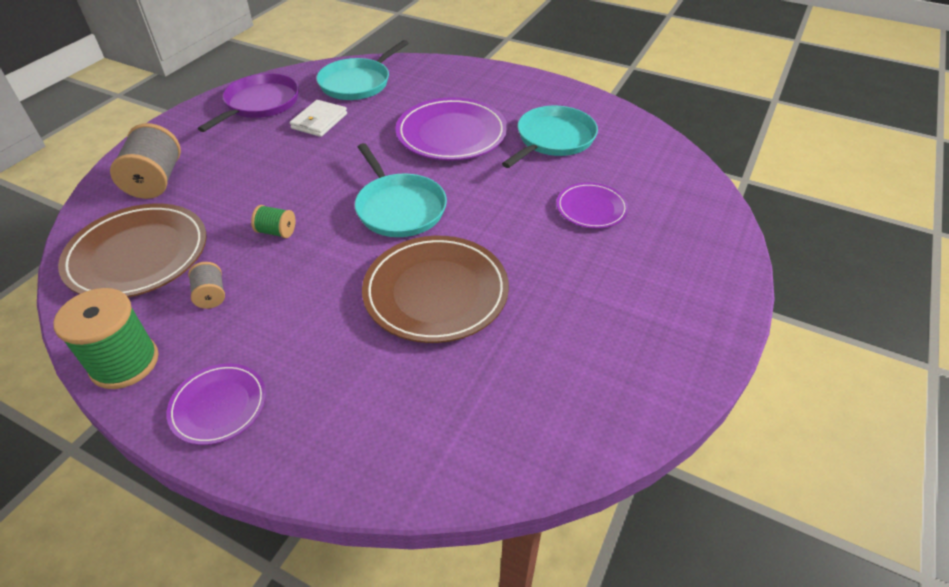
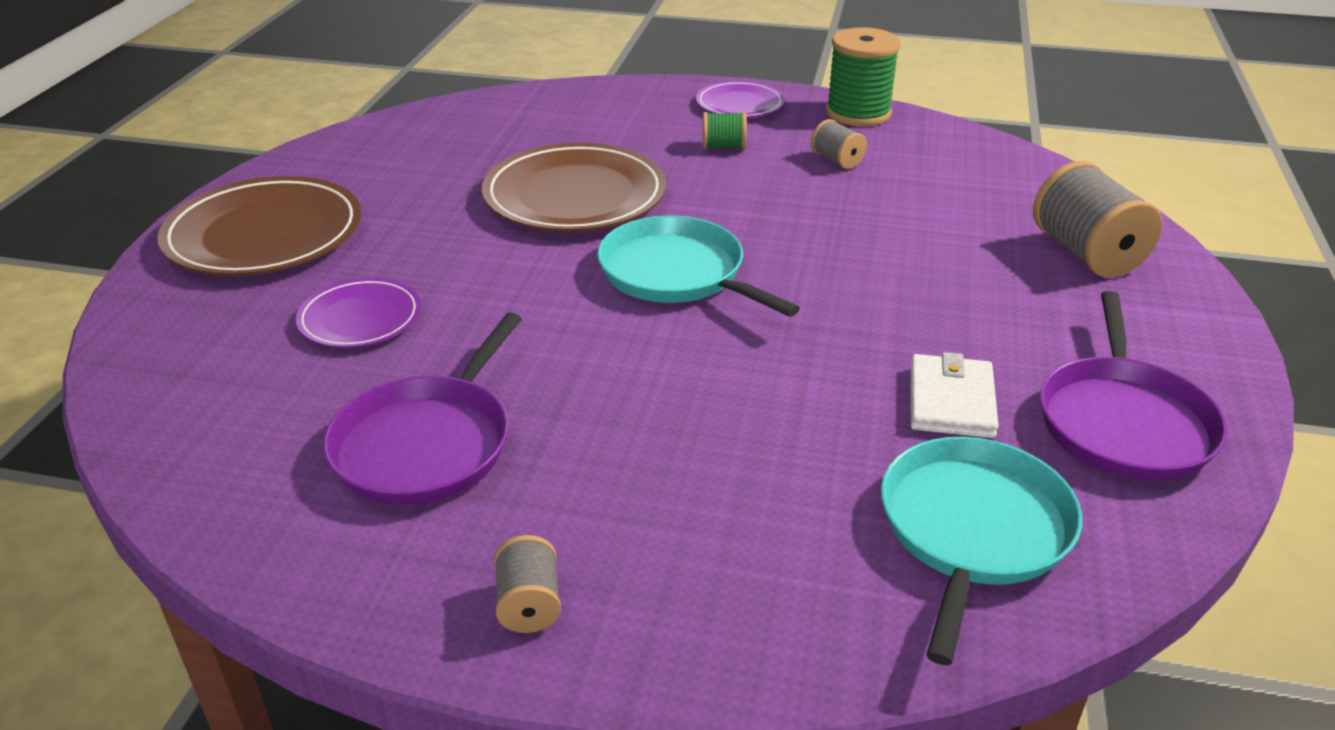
camera: 165 degrees right, 10 degrees down
brown plate [58,203,206,297] -> brown plate moved to [158,176,361,276]
green spool [251,205,296,238] -> green spool moved to [703,112,747,149]
purple plate [395,97,507,161] -> none
turquoise pan [502,106,598,168] -> purple pan [323,312,522,505]
none -> grey spool [494,535,561,633]

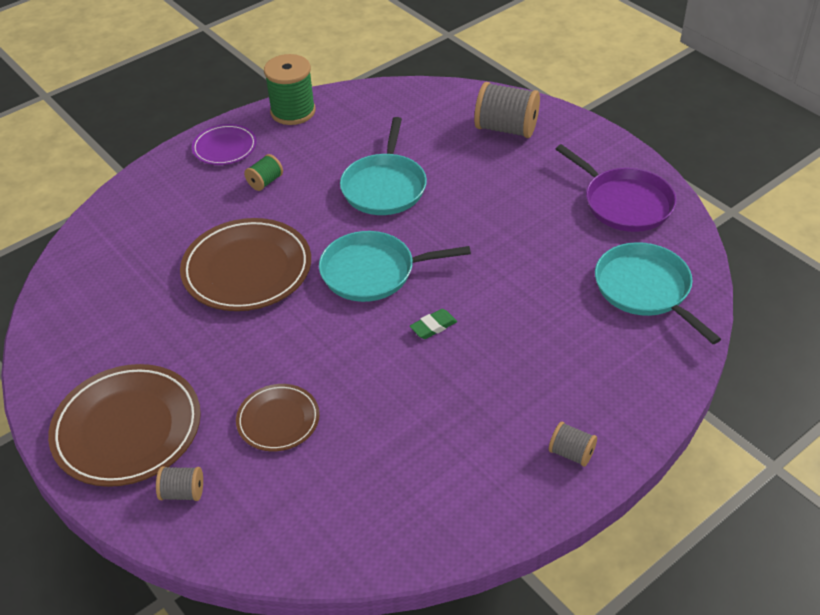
camera: 50 degrees left, 10 degrees up
purple plate [296,278,421,348] -> brown plate [236,384,320,451]
purple pan [323,312,522,505] -> none
grey spool [811,119,867,169] -> grey spool moved to [156,466,203,501]
white wallet [911,352,999,438] -> none
none -> turquoise pan [340,117,427,215]
none -> green eraser [410,309,457,339]

